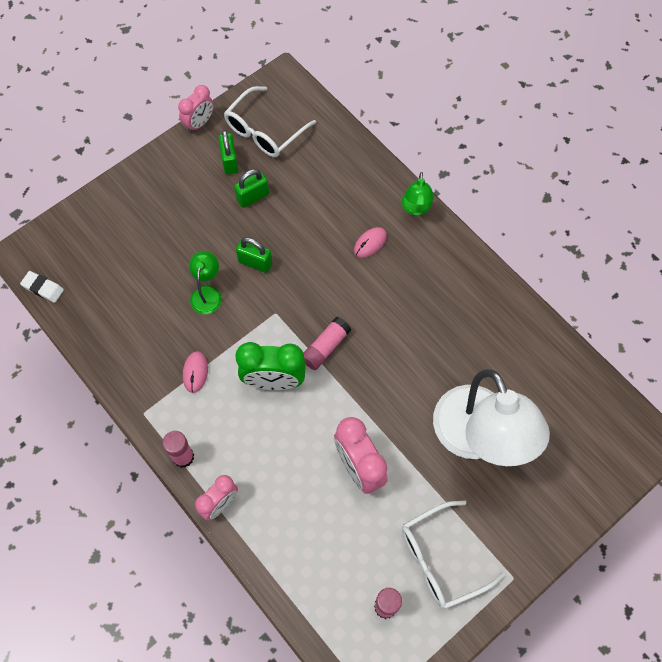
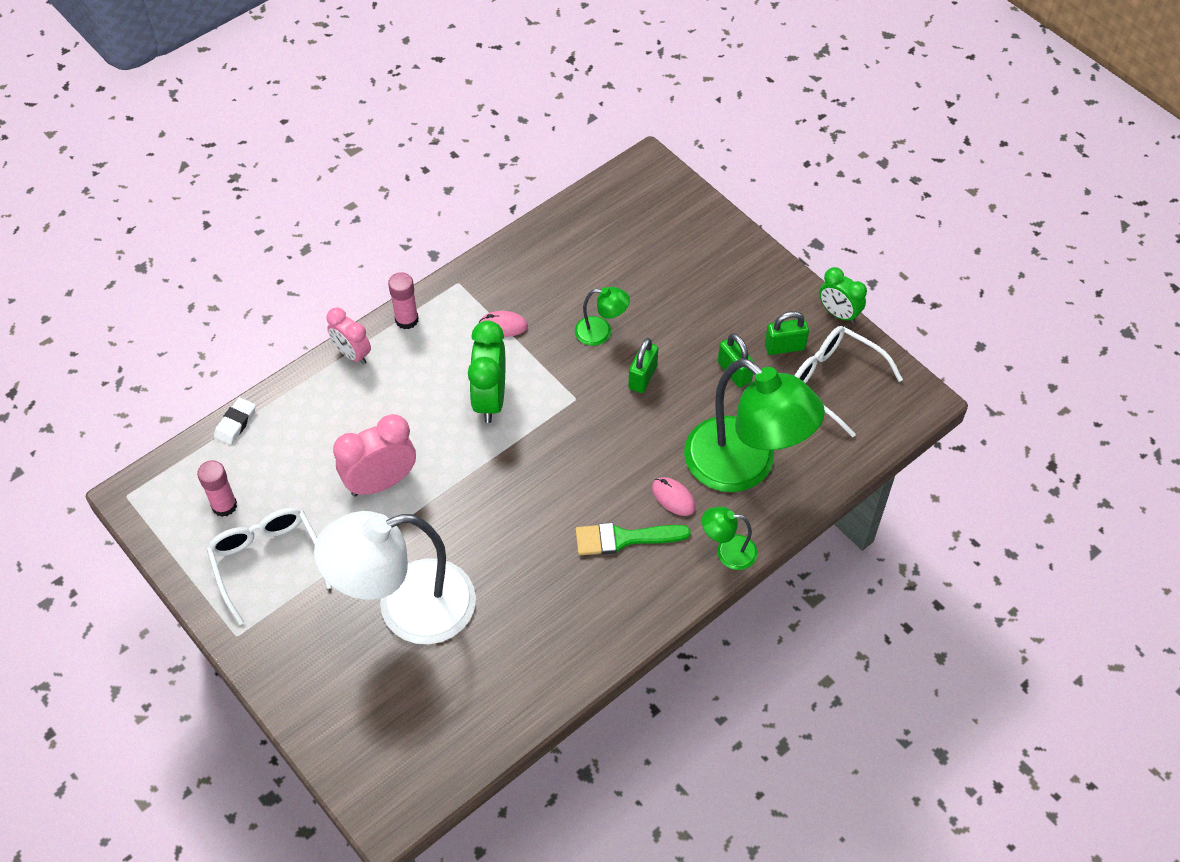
camera: 90 degrees right, 10 degrees down
white eraser [20,271,64,303] -> white eraser moved to [214,397,256,445]
pink clock [178,85,214,133] -> green clock [819,267,867,324]
pink glue stick [303,317,351,370] -> none
none -> green brush [576,523,691,555]
none -> green lamp [684,358,825,492]

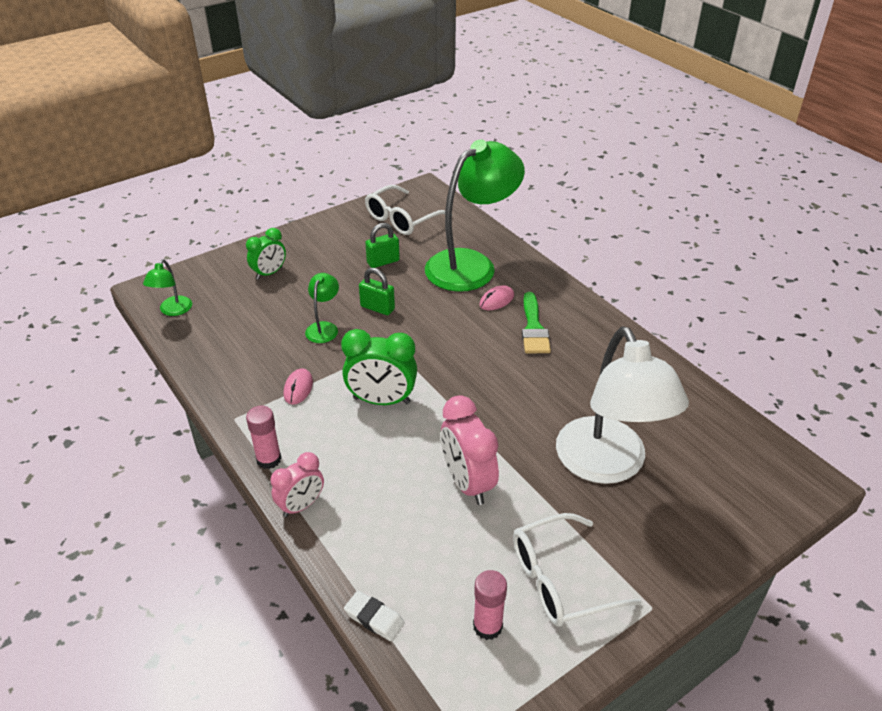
camera: 85 degrees left, 15 degrees down
green lamp [702,507,758,570] -> green lamp moved to [143,259,192,316]
green padlock [765,311,809,355] -> none
green clock [819,267,867,324] -> green clock moved to [246,228,286,280]

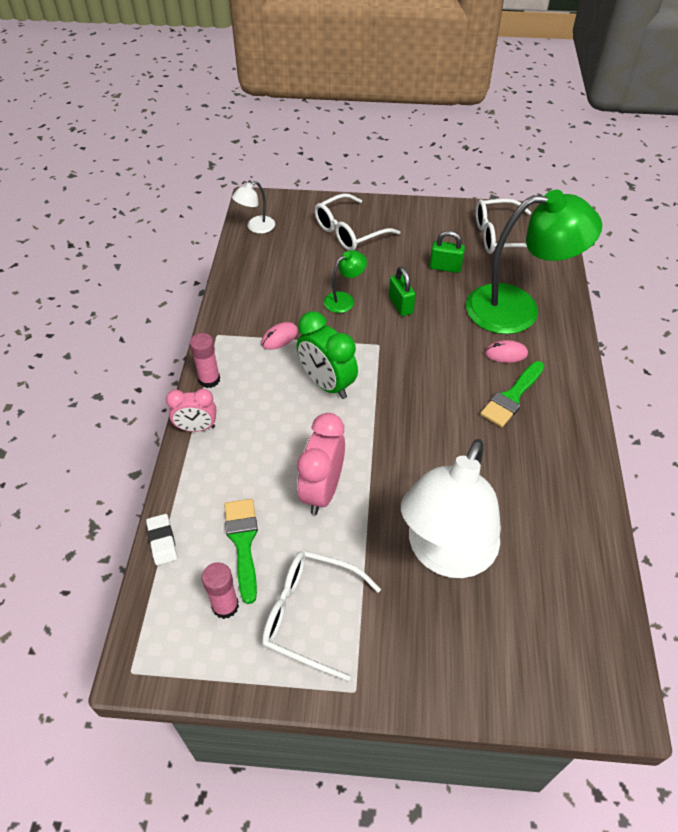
camera: 40 degrees right, 10 degrees up
green lamp [143,259,192,316] -> white lamp [232,181,275,234]
green clock [246,228,286,280] -> white glasses [314,193,400,251]
none -> green brush [224,499,258,604]

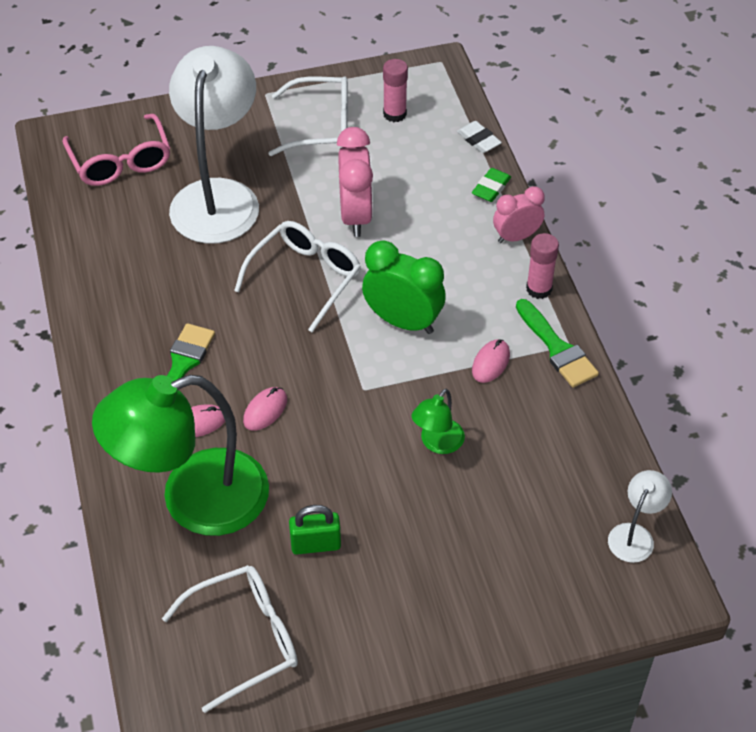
camera: 160 degrees right, 0 degrees up
green brush [224,499,258,604] -> green brush moved to [516,299,599,387]
white glasses [314,193,400,251] -> white glasses moved to [234,221,361,333]
green padlock [389,267,416,316] -> none
none -> pink glasses [62,114,170,186]
none -> pink mouse [243,387,287,430]
none -> green eraser [472,168,511,202]

